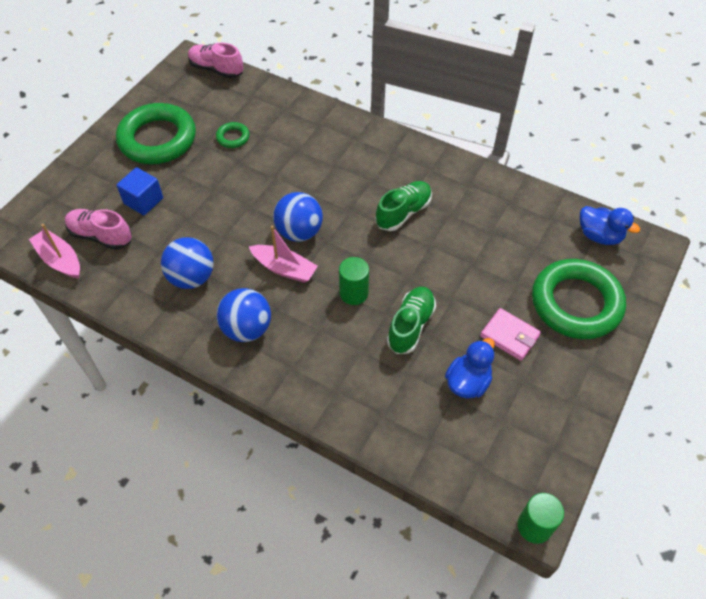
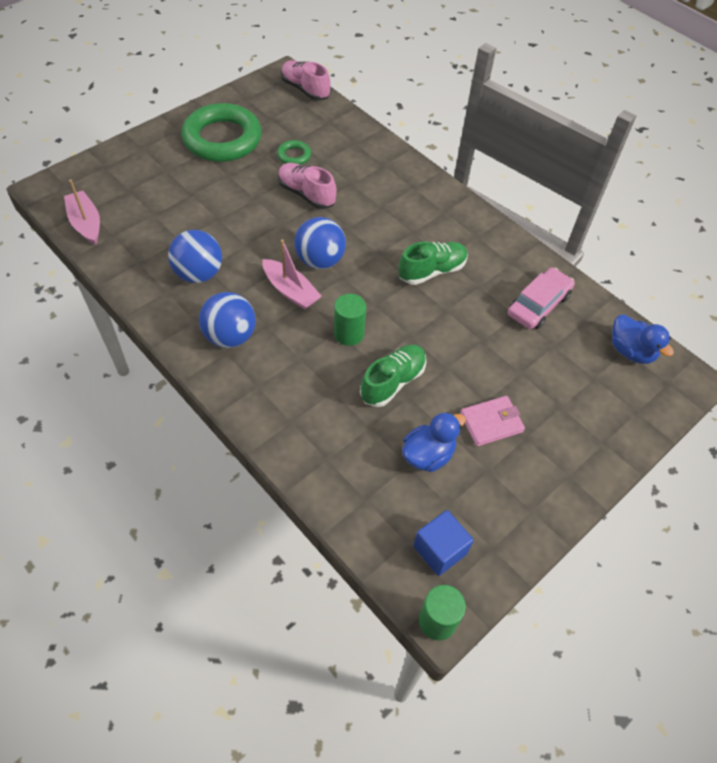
camera: 15 degrees right, 0 degrees up
pink shoe [65,209,132,250] -> pink shoe moved to [278,163,337,209]
blue cube [116,167,163,215] -> blue cube moved to [413,510,474,576]
pink wallet [480,308,541,361] -> pink wallet turned 75 degrees counterclockwise [460,396,525,446]
green ring [532,259,626,339] -> none
none -> pink car [508,267,575,329]

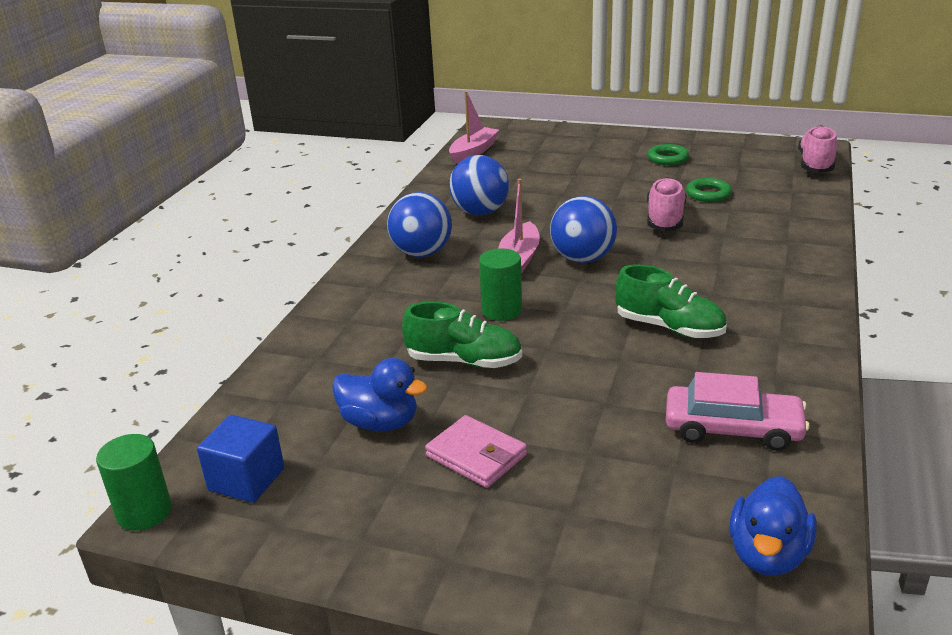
camera: 65 degrees right, 25 degrees down
green ring [181,103,262,162] -> green ring [647,144,689,165], size x0.43

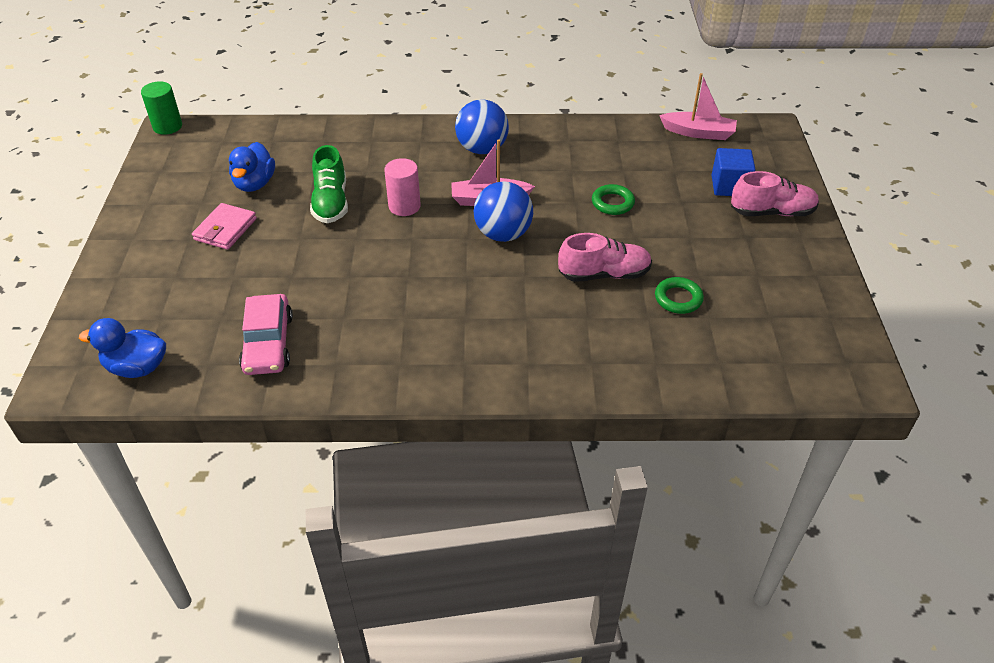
camera: 70 degrees right, 15 degrees up
blue cube [197,415,284,503] -> blue cube moved to [712,148,756,196]
blue ball [449,155,509,215] -> none
green cylinder [479,249,522,321] -> pink cylinder [384,158,421,216]
green shoe [615,264,727,338] -> none
green ring [647,144,689,165] -> green ring moved to [592,184,635,215]
pink shoe [798,125,837,173] -> pink shoe moved to [731,171,819,216]

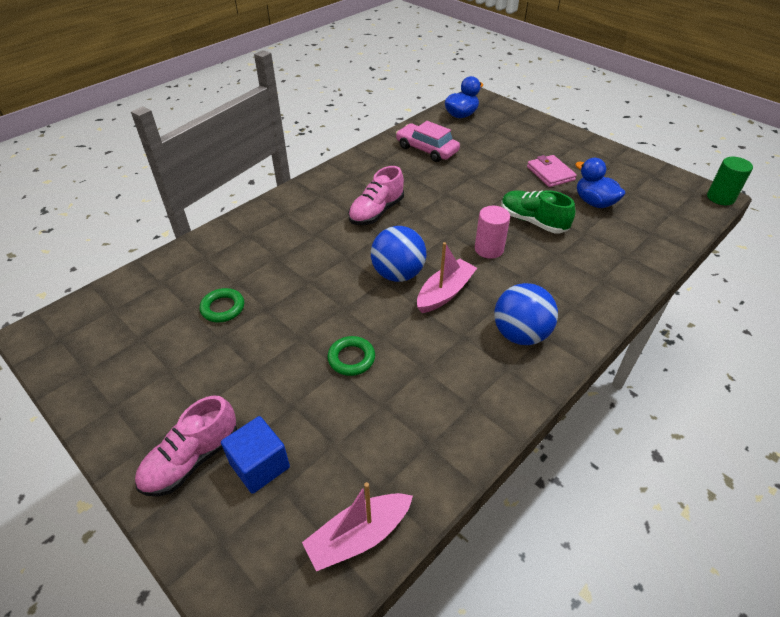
camera: 135 degrees right, 0 degrees up
pink shoe [558,233,652,282] -> pink shoe moved to [348,166,404,225]

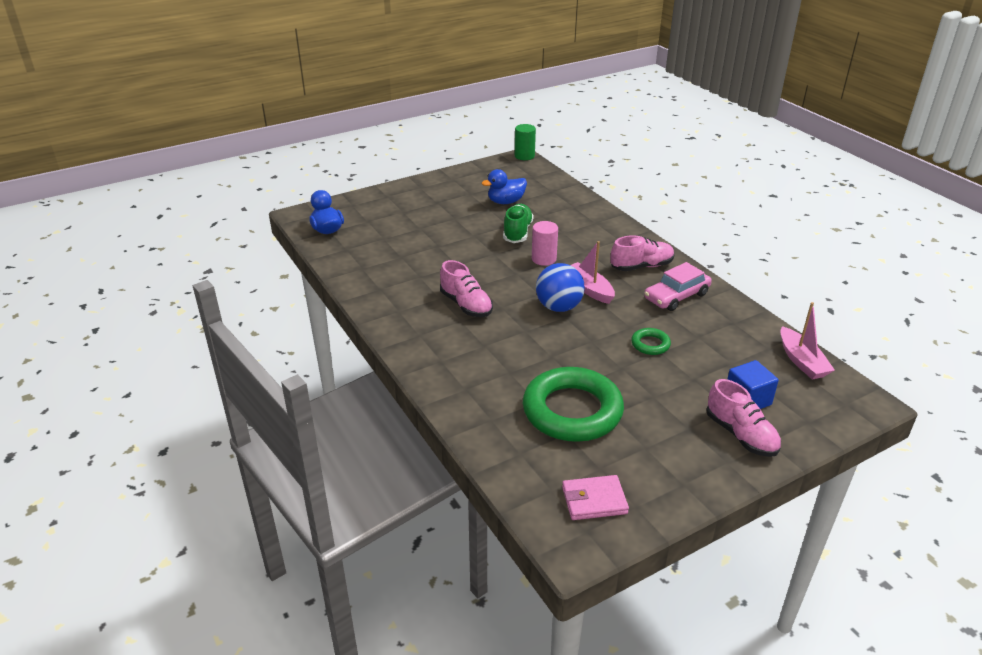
camera: 75 degrees left, 10 degrees down
green ring [200,288,244,322] -> green ring [523,367,624,442], size x2.33
pink car [396,121,460,162] -> pink car moved to [644,262,712,311]
blue ball [494,283,558,345] -> pink shoe [611,235,674,271]
green shoe [501,190,575,233] -> green shoe turned 135 degrees clockwise [503,204,533,243]
pink wallet [527,155,577,187] -> pink wallet moved to [562,475,629,520]

